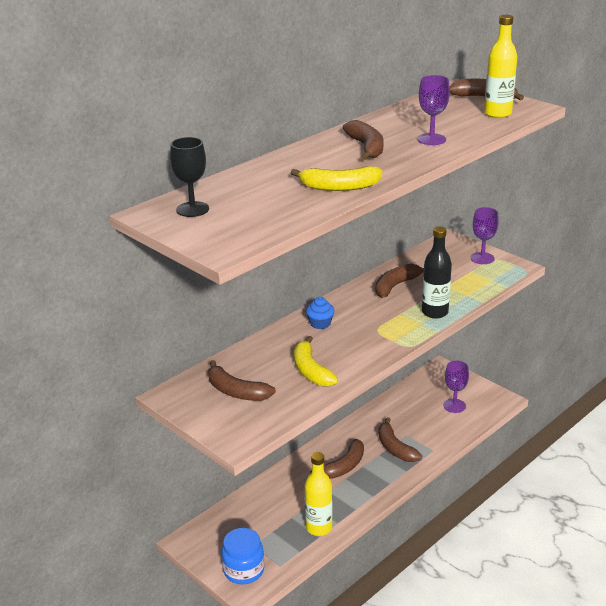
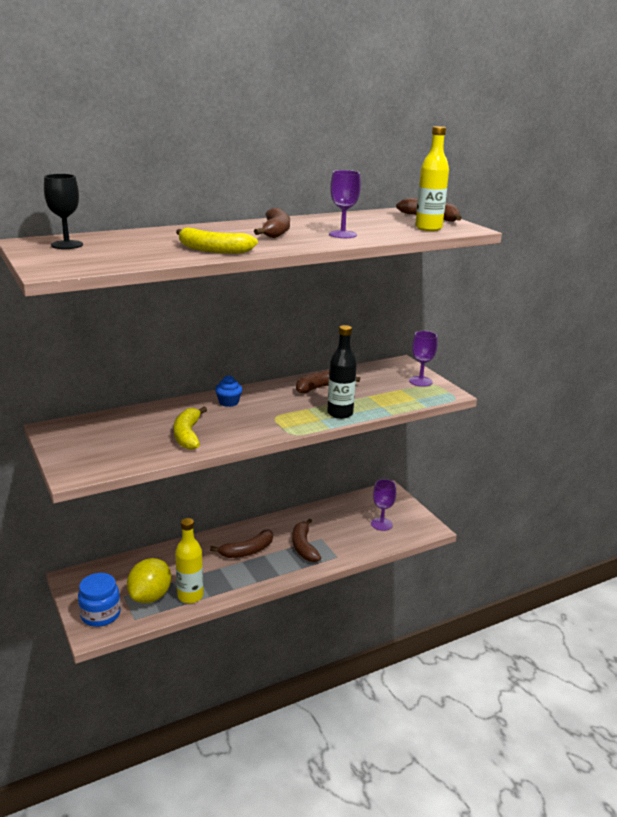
camera: 15 degrees right, 5 degrees down
brown banana [208,360,276,401] -> none
none -> yellow lemon [127,558,171,603]

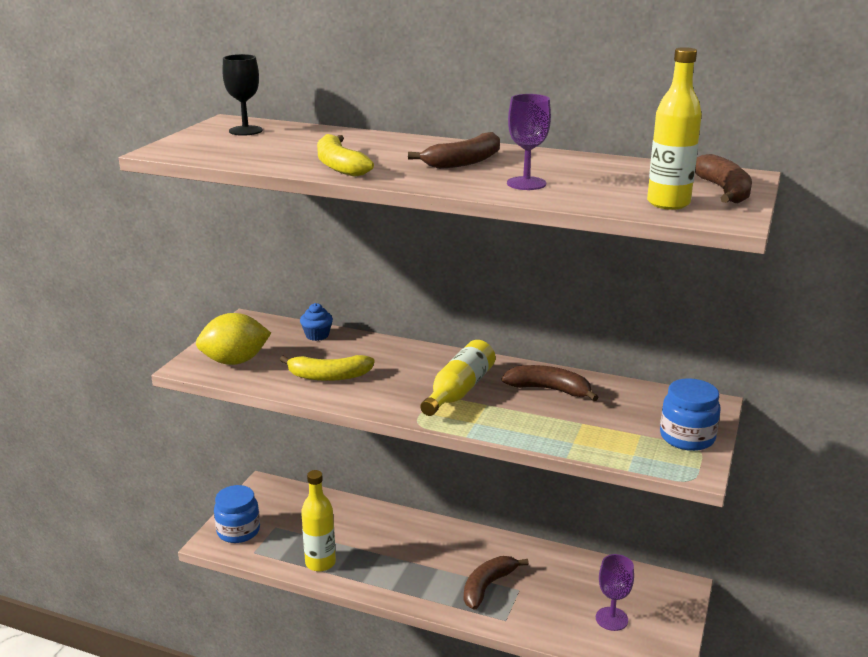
camera: 50 degrees right, 0 degrees up
yellow lemon [127,558,171,603] -> yellow lemon moved to [196,313,271,365]
yellow banana [174,407,207,450] -> yellow banana turned 135 degrees counterclockwise [280,355,374,381]
brown banana [210,530,273,558] -> none
blue cupcake [215,375,242,407] -> blue cupcake moved to [300,303,333,341]
black bottle [327,325,357,419] -> none
purple goblet [409,331,438,387] -> blue jar [660,378,721,451]
none -> yellow bottle [420,340,496,416]

